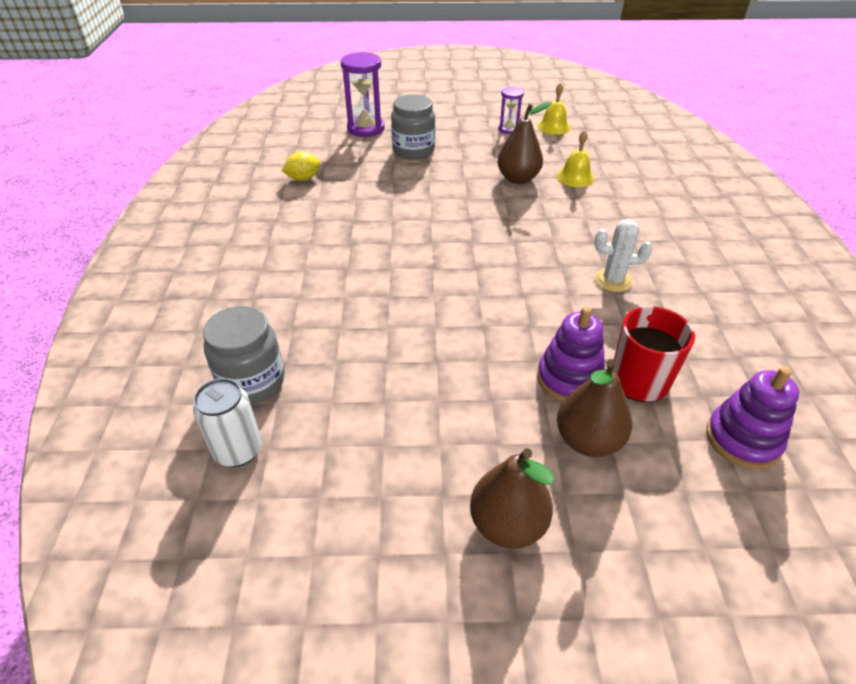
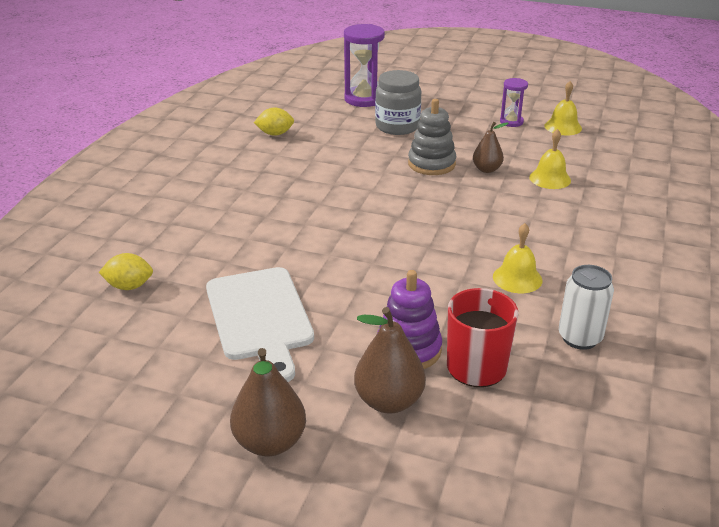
camera: 20 degrees right, 10 degrees down
white can [193,378,262,467] -> white can moved to [559,265,614,350]
grey jar [203,306,285,404] -> yellow lemon [99,253,153,290]
brown pear [497,101,552,184] -> brown pear [473,122,509,173], size x0.64
white cactus [594,219,652,292] -> yellow bell [493,223,543,293]
purple stacking toy [706,367,799,469] -> none
none -> white cutting board [206,267,314,382]
none -> grey stacking toy [408,99,456,175]

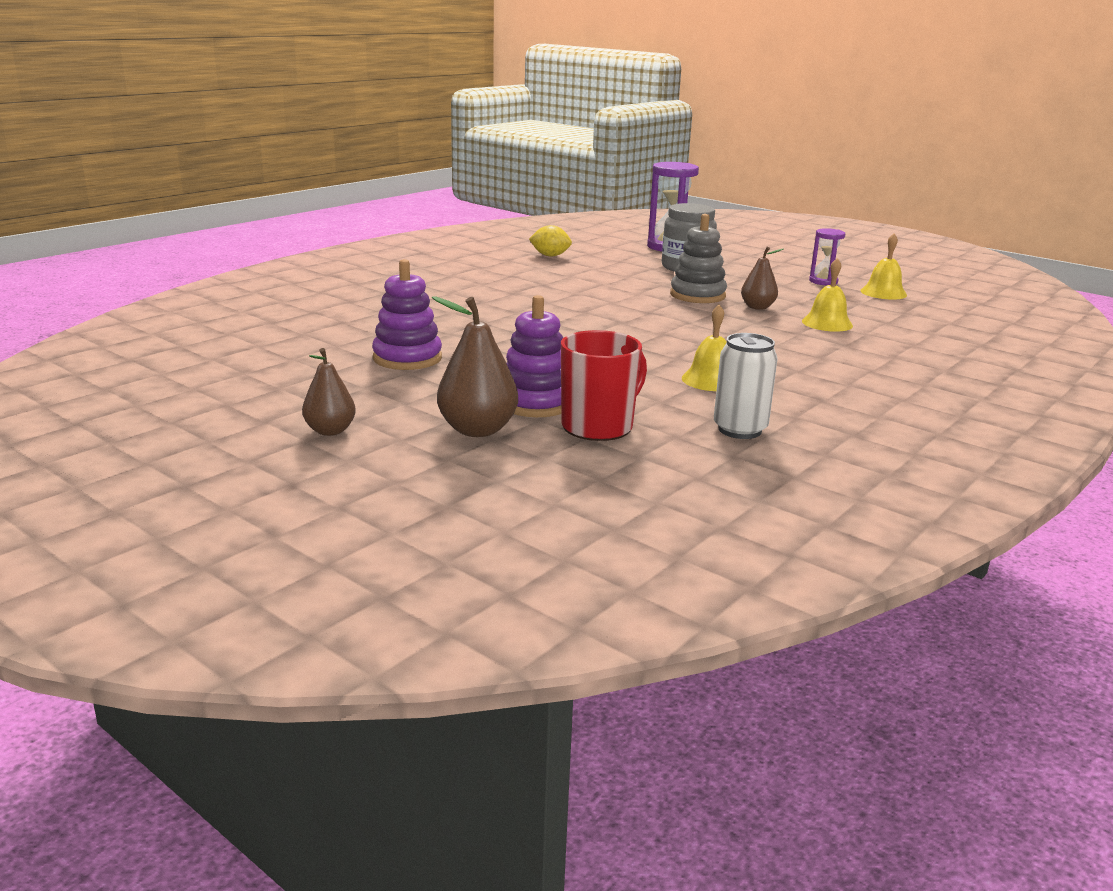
camera: 20 degrees right, 10 degrees down
yellow lemon [99,253,153,290] -> none
white cutting board [206,267,314,382] -> purple stacking toy [372,259,442,370]
brown pear [230,348,306,456] -> brown pear [302,348,356,436], size x0.64

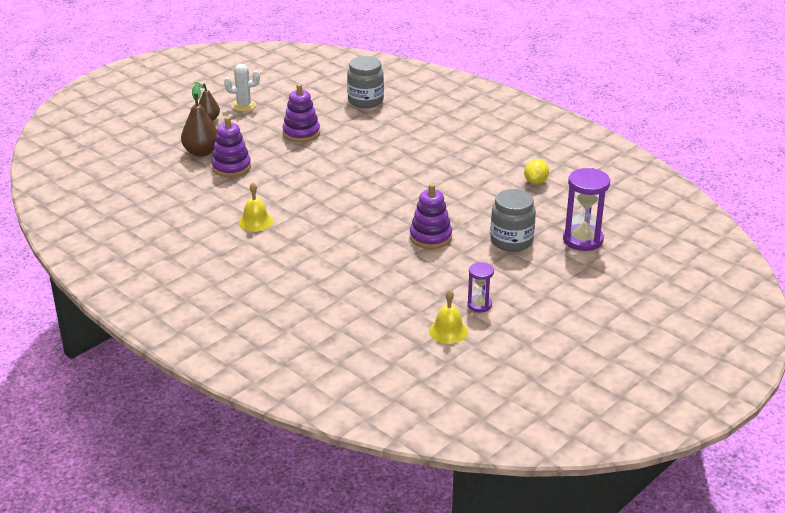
camera: 95 degrees right, 10 degrees up
red mug [561,330,647,441] -> none
grey stacking toy [670,214,727,303] -> purple stacking toy [410,184,452,249]
white can [714,333,778,439] -> none
brown pear [741,246,783,310] -> none
yellow bell [802,258,853,332] -> none
none -> white cactus [224,64,260,111]
none -> grey jar [347,56,384,108]

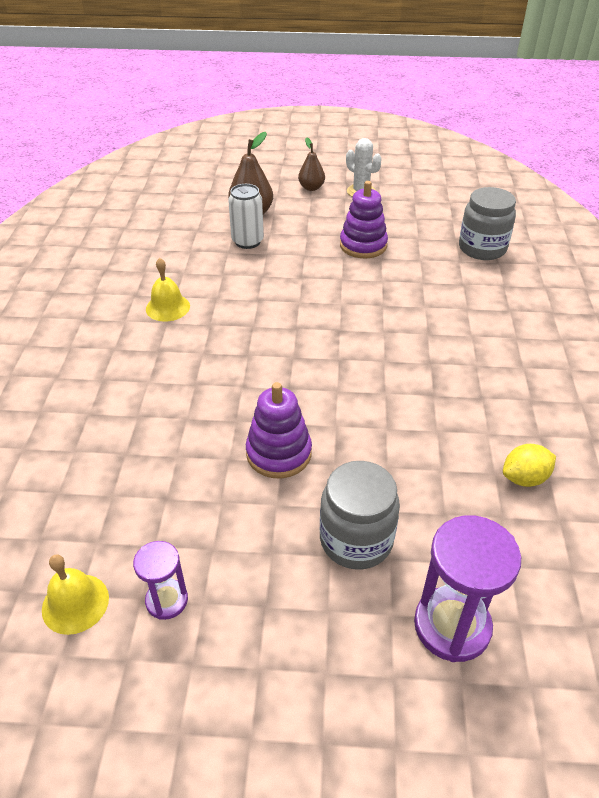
camera: 50 degrees right, 10 degrees up
purple stacking toy [211,117,251,177] -> white can [228,184,264,249]

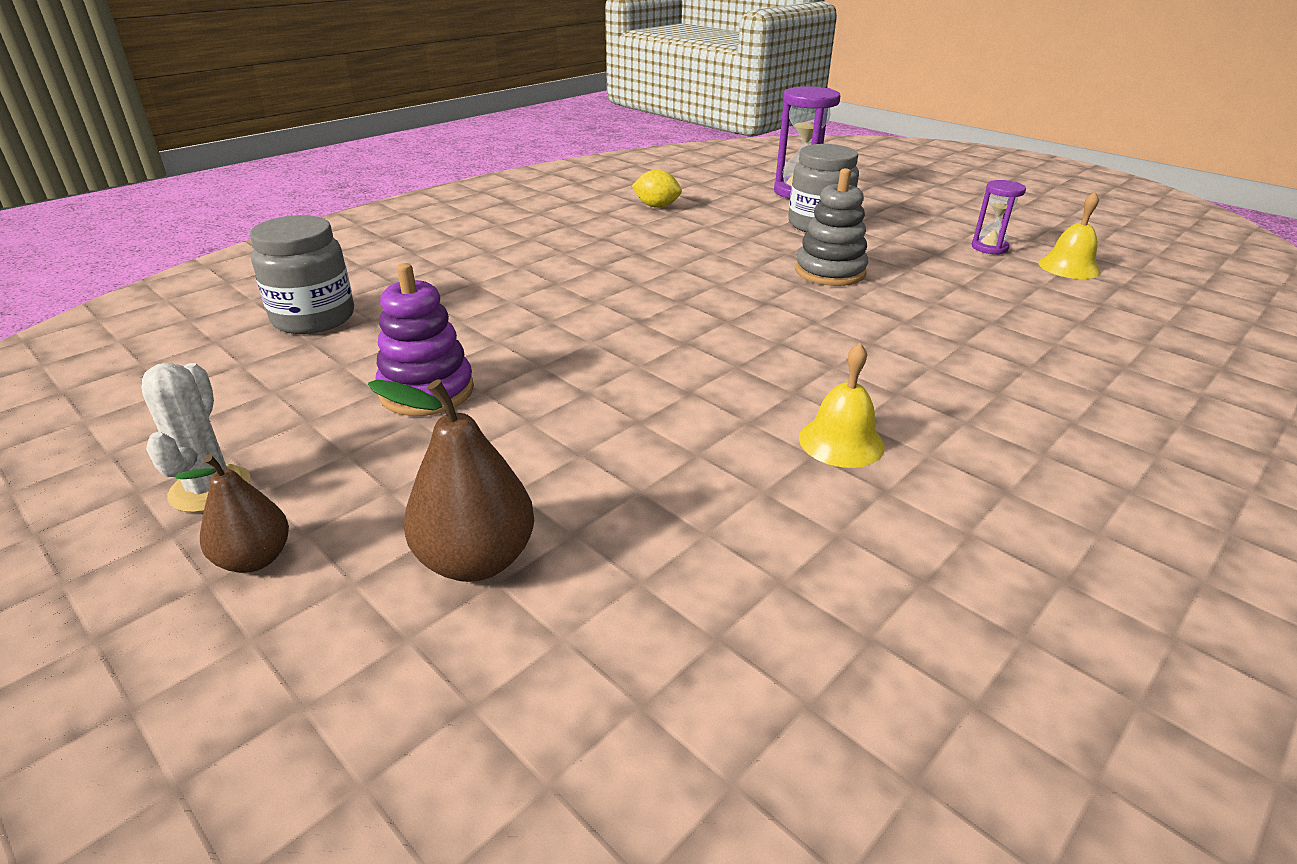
camera: 140 degrees left, 10 degrees down
white can [228,184,264,249] -> none
purple stacking toy [246,382,312,478] -> grey stacking toy [795,168,868,286]

